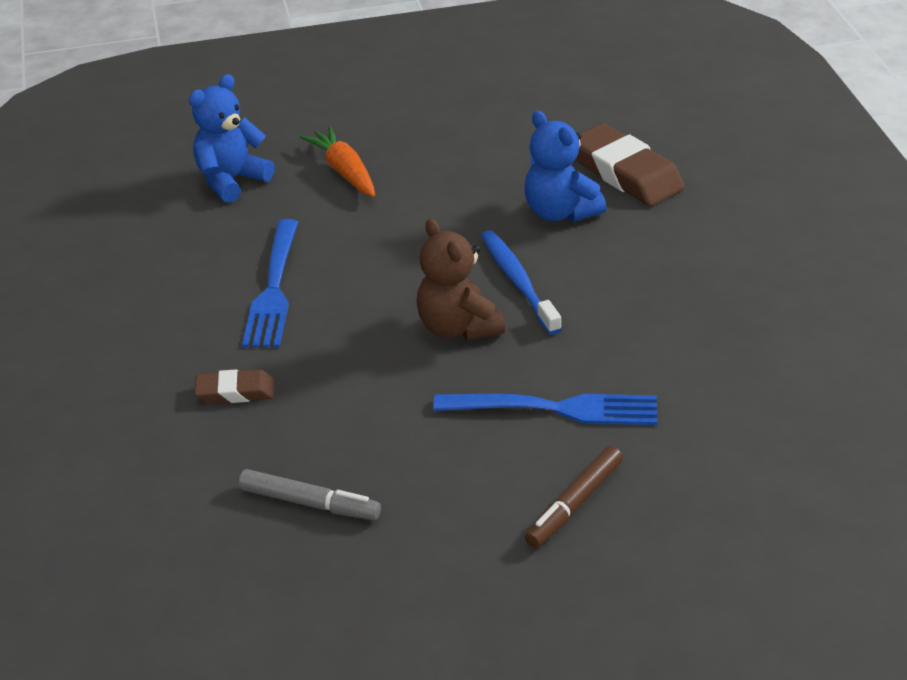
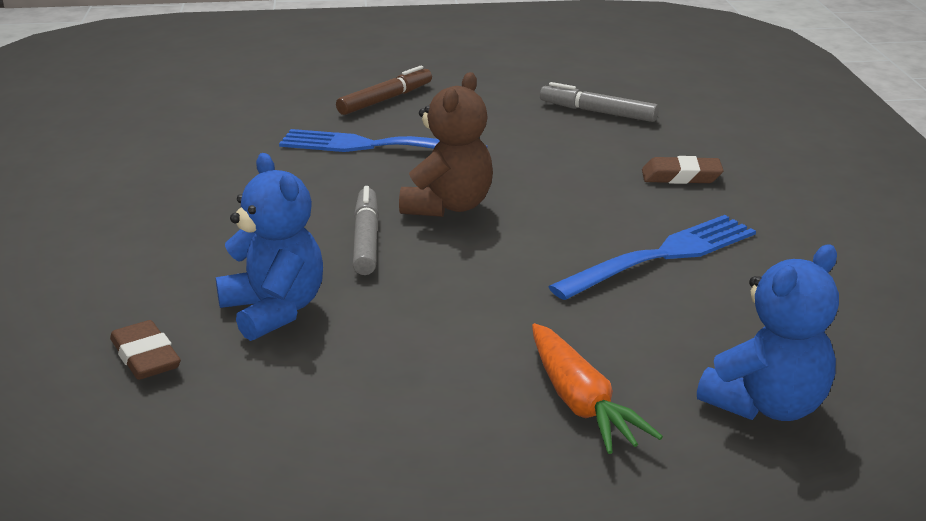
camera: 175 degrees left, 10 degrees down
blue fork [242,219,298,348] -> blue fork turned 45 degrees clockwise [548,215,756,300]
brown teddy bear [416,218,505,341] -> brown teddy bear turned 45 degrees clockwise [399,72,493,217]
blue toothbrush [481,230,562,335] -> grey marker [353,186,379,275]
brown eraser [576,123,685,206] -> brown eraser [110,320,181,380], size x0.55

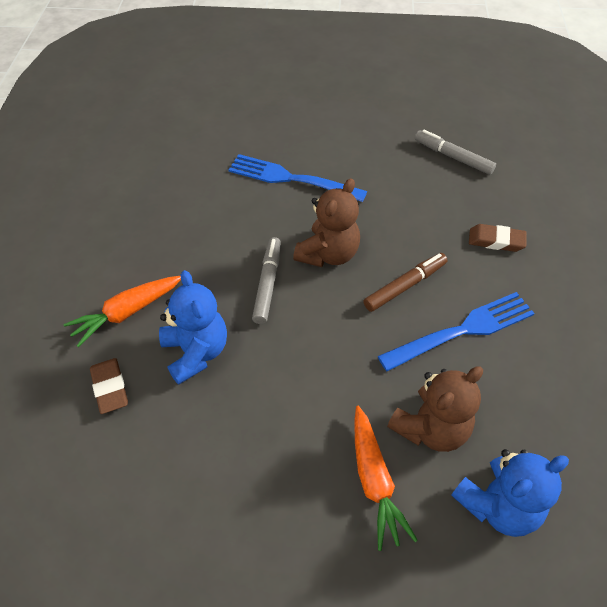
camera: 10 degrees right, 25 degrees up
brown marker [336,66,432,115] -> brown marker moved to [363,253,447,312]
none -> orange carrot [64,276,181,347]
none -> brown teddy bear [387,366,483,452]

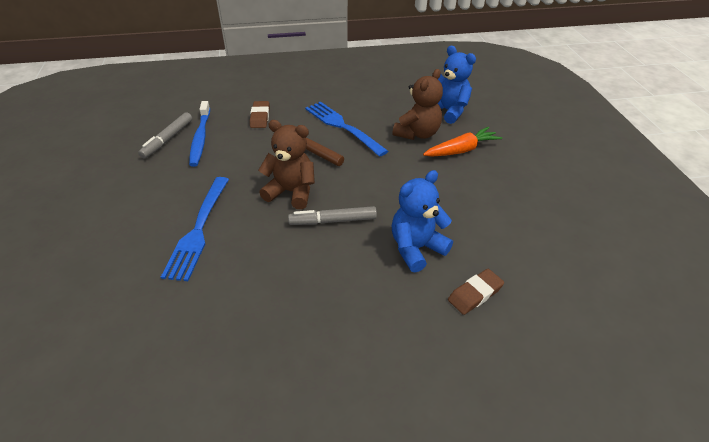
camera: 105 degrees left, 10 degrees down
orange carrot [64,276,181,347] -> none
brown teddy bear [387,366,483,452] -> brown teddy bear turned 90 degrees clockwise [392,69,443,140]
none -> blue toothbrush [189,101,210,167]

